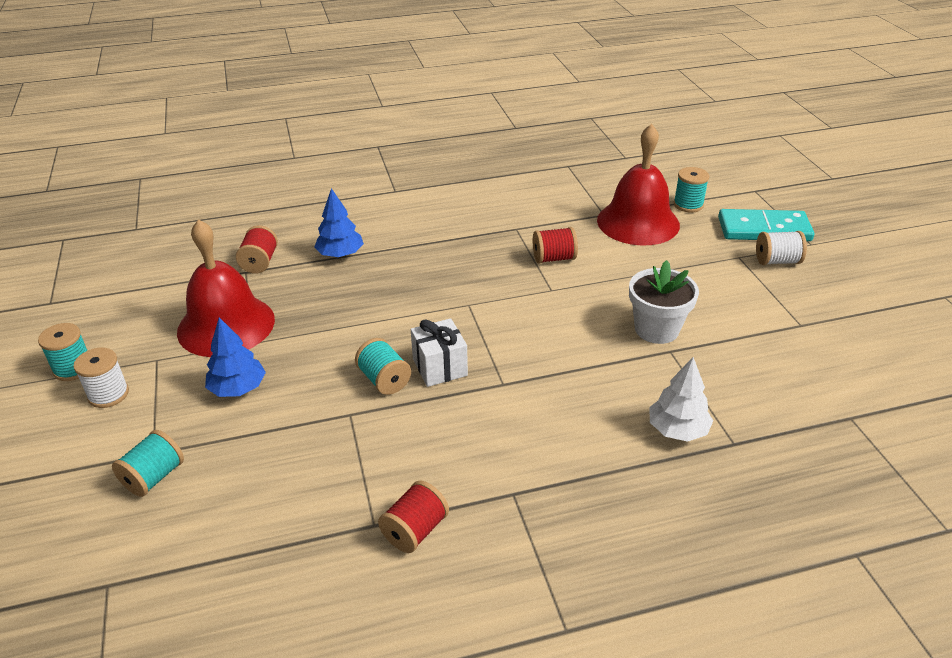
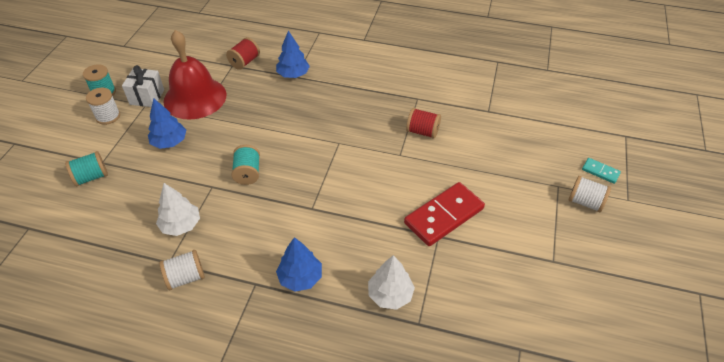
camera: 30 degrees right, 10 degrees up
red spool [378,480,449,553] -> white spool [159,250,205,290]
white gift [411,318,468,387] -> white gift moved to [122,65,164,107]
red bell [597,124,680,246] -> none
white flower pot [629,260,699,344] -> red domino [404,182,485,246]
turquoise spool [673,167,709,212] -> none
turquoise domino [718,209,814,241] -> turquoise domino [582,158,621,184], size x0.47
none -> white tree [156,183,200,236]
none -> blue tree [276,237,322,292]

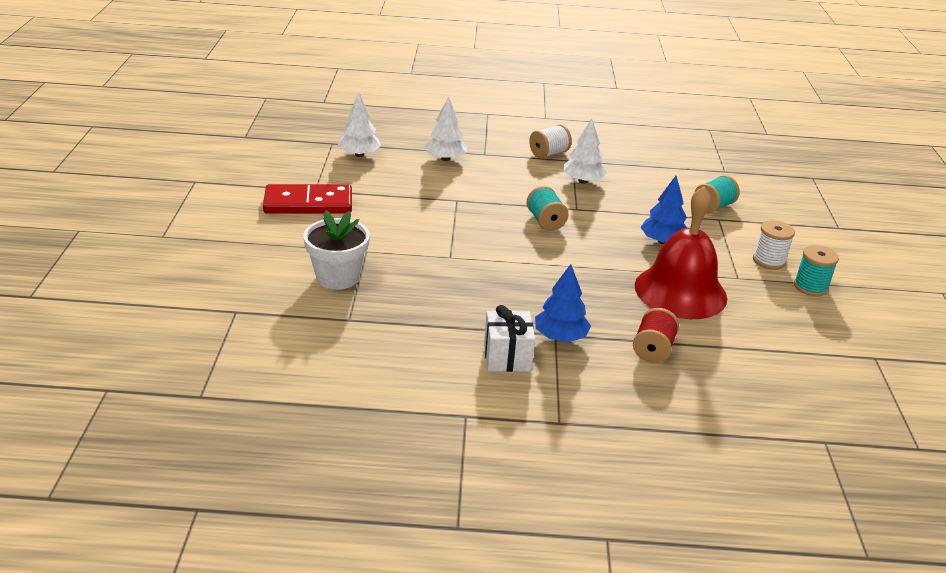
camera: 165 degrees right, 15 degrees down
white gift [122,65,164,107] -> white gift moved to [484,305,535,372]
blue tree [276,237,322,292] -> white tree [425,97,467,161]
red domino [404,182,485,246] -> red domino turned 45 degrees clockwise [263,184,352,214]
red spool [406,108,441,139] -> white flower pot [303,210,370,290]
white spool [568,176,611,213] -> none
turquoise domino [582,158,621,184] -> none

